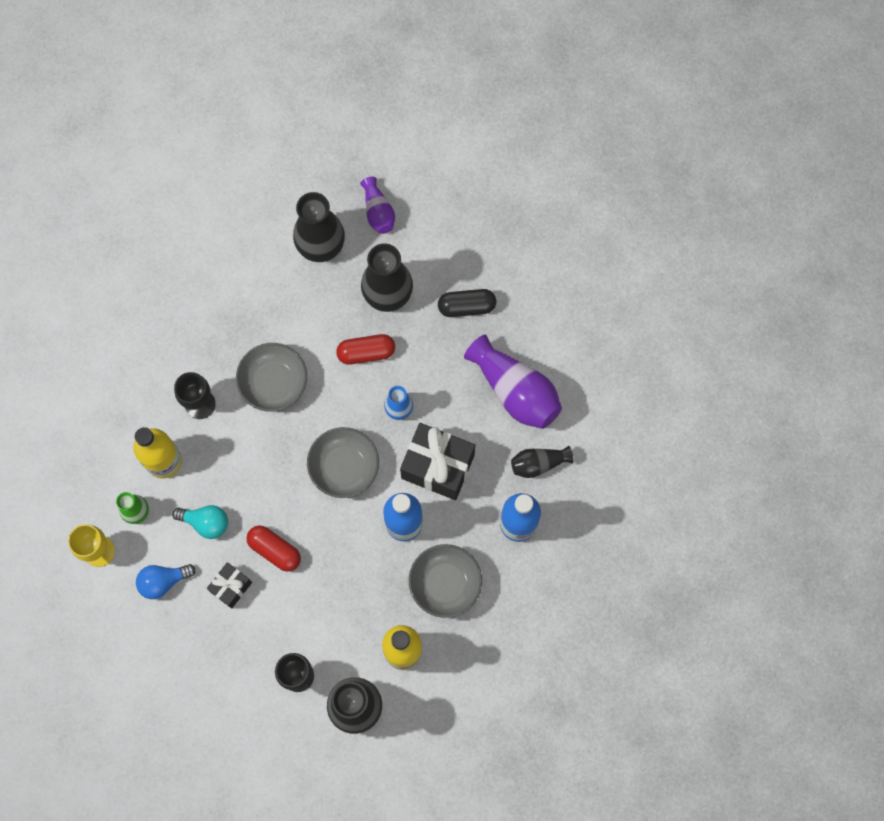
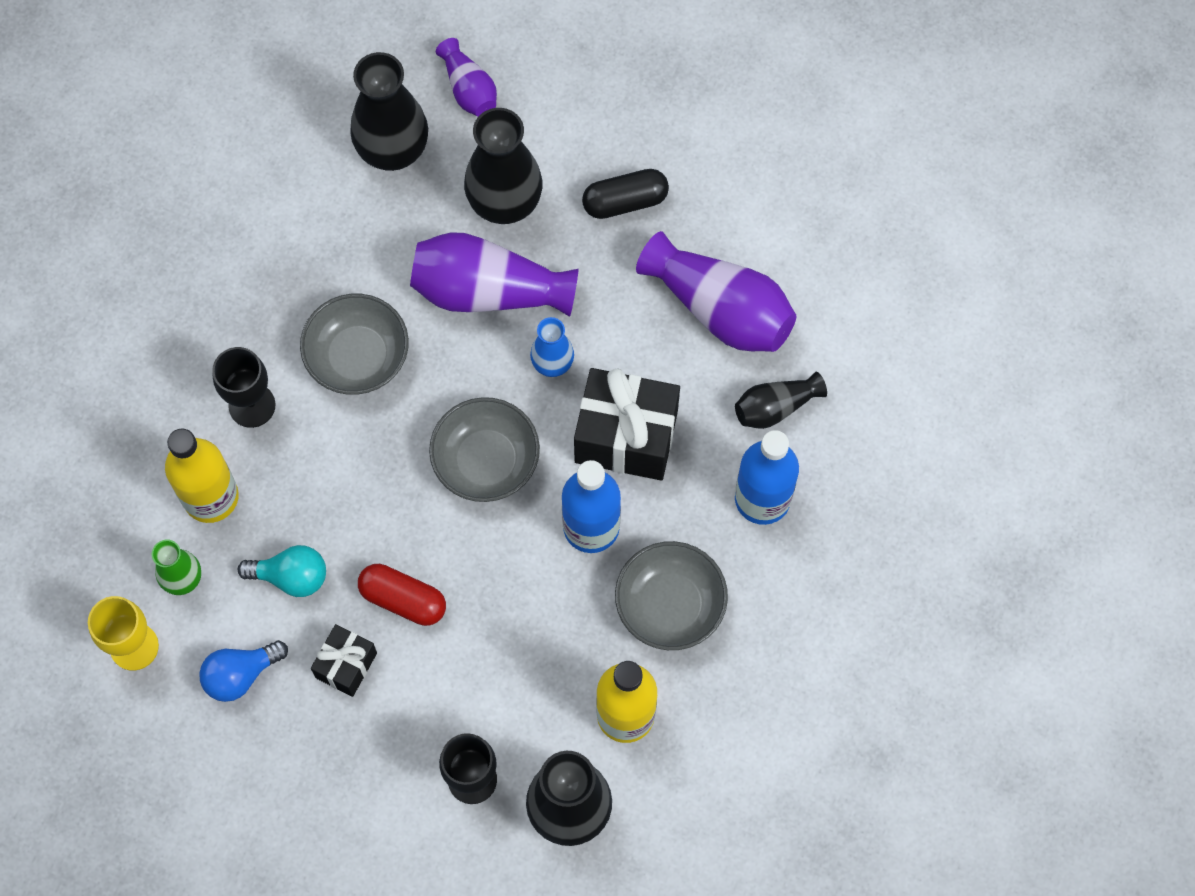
camera: 10 degrees left, 5 degrees down
red capsule [336,334,395,365] -> purple vase [410,232,578,317]

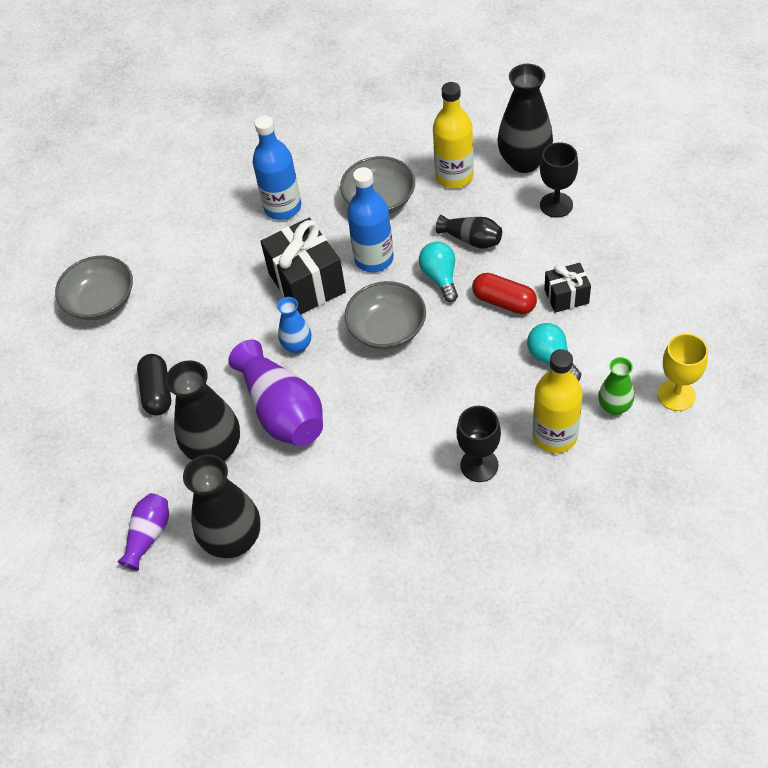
camera: 125 degrees left, 15 degrees down
blue light bulb [199,640,288,702] -> none
grey bowl [300,294,409,395] -> grey bowl moved to [55,256,133,320]
red capsule [358,564,446,626] -> red capsule turned 45 degrees counterclockwise [472,273,537,314]
black capsule [582,169,669,219] -> black capsule turned 45 degrees clockwise [137,354,171,416]
purple vase [636,231,796,352] -> none
black vase [735,372,827,429] -> black vase moved to [436,215,502,249]
none -> turquoise light bulb [419,242,458,302]

